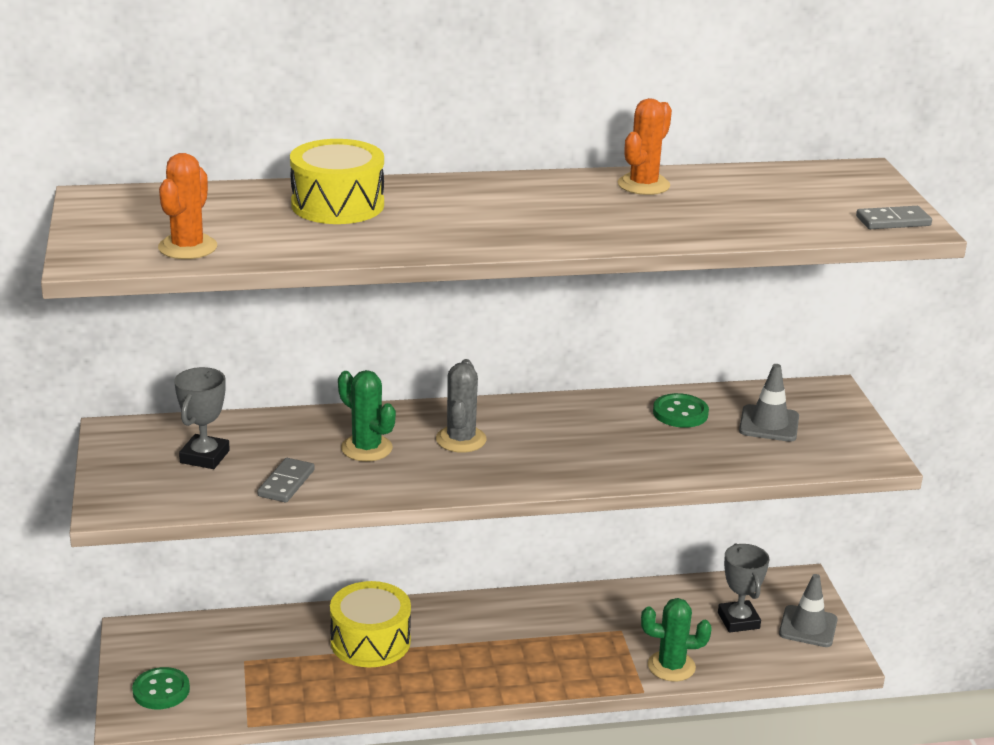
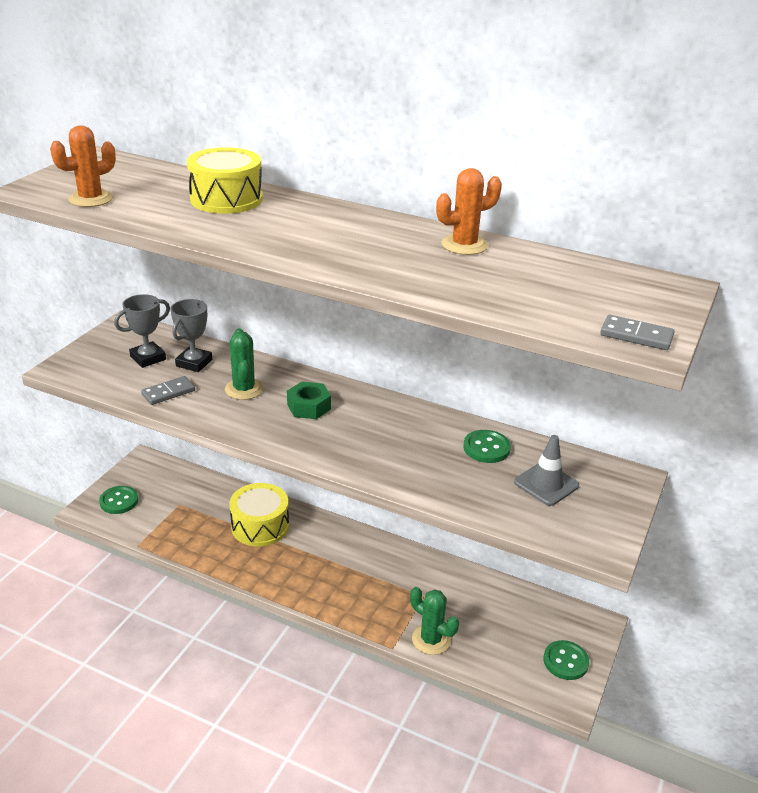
camera: 35 degrees right, 5 degrees up
grey cactus [436,359,486,453] -> green nut [287,381,331,419]
grey trophy [718,544,769,633] -> grey trophy moved to [170,299,212,372]
grey traffic cone [779,574,838,647] -> green button [543,640,589,680]

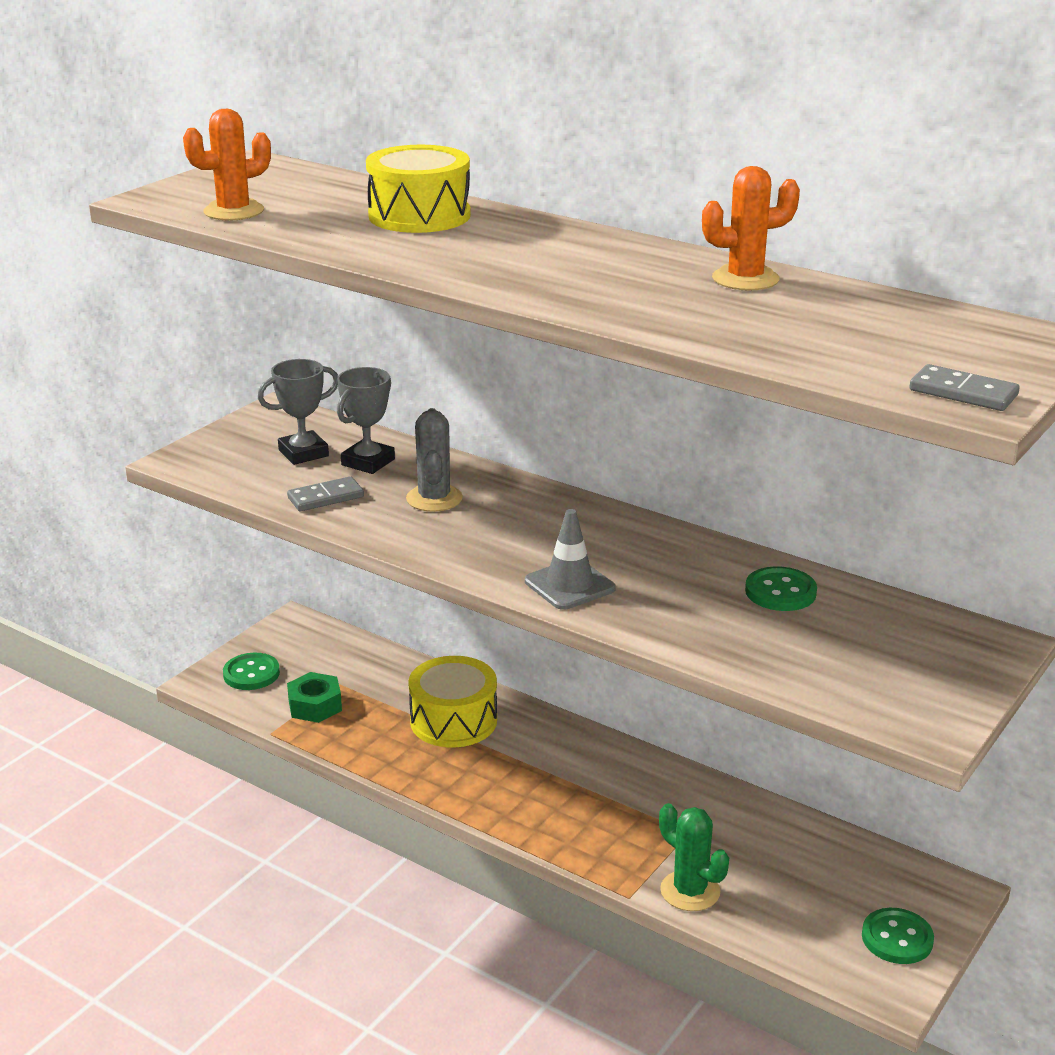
camera: 10 degrees right, 5 degrees down
green cactus [225,328,263,400] -> grey cactus [406,408,463,512]
green nut [287,381,331,419] -> green nut moved to [287,672,342,723]
grey traffic cone [514,435,579,506] -> grey traffic cone moved to [525,509,616,610]

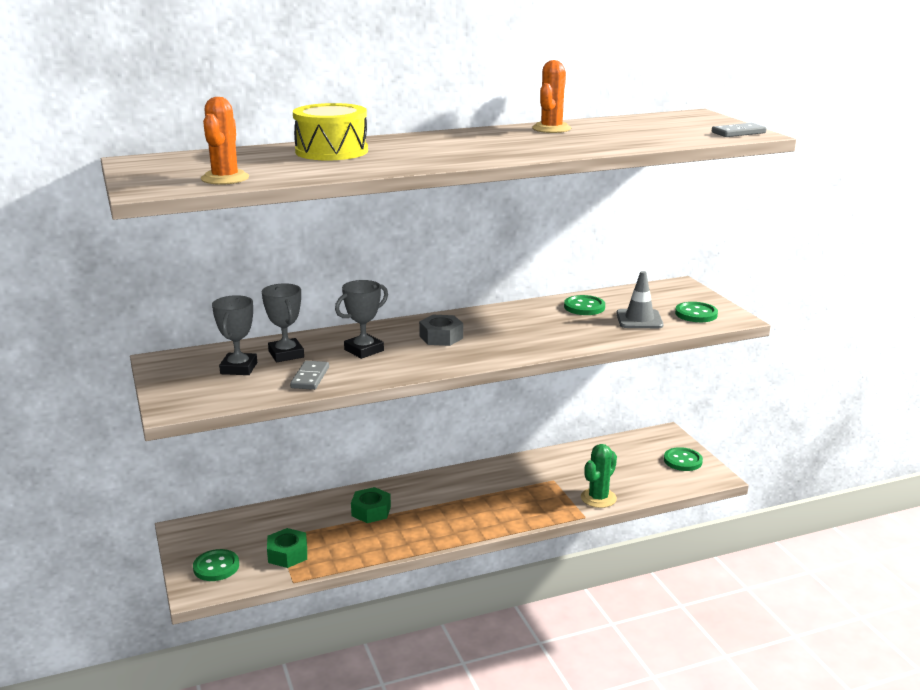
camera: 55 degrees left, 5 degrees down
grey cactus [406,408,463,512] -> grey trophy [335,280,388,359]
yellow drum [408,656,497,748] -> green nut [351,487,391,523]
grey traffic cone [525,509,616,610] -> grey traffic cone moved to [616,271,664,328]
green cactus [659,803,729,911] -> green cactus turned 45 degrees counterclockwise [581,444,617,508]
none -> grey nut [419,315,463,346]
none -> green button [675,302,718,322]

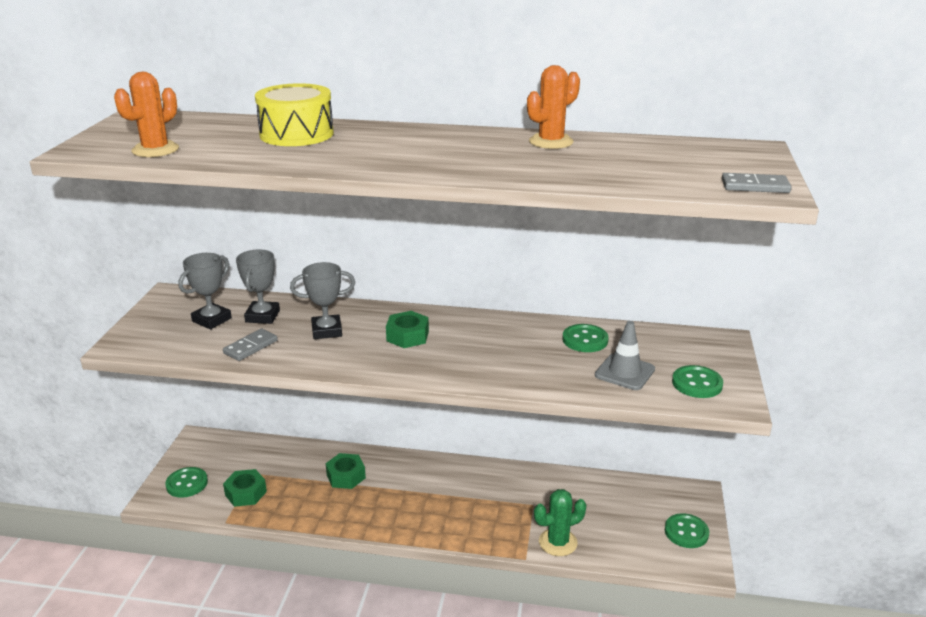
camera: 30 degrees right, 5 degrees up
grey nut [419,315,463,346] -> green nut [386,311,429,348]

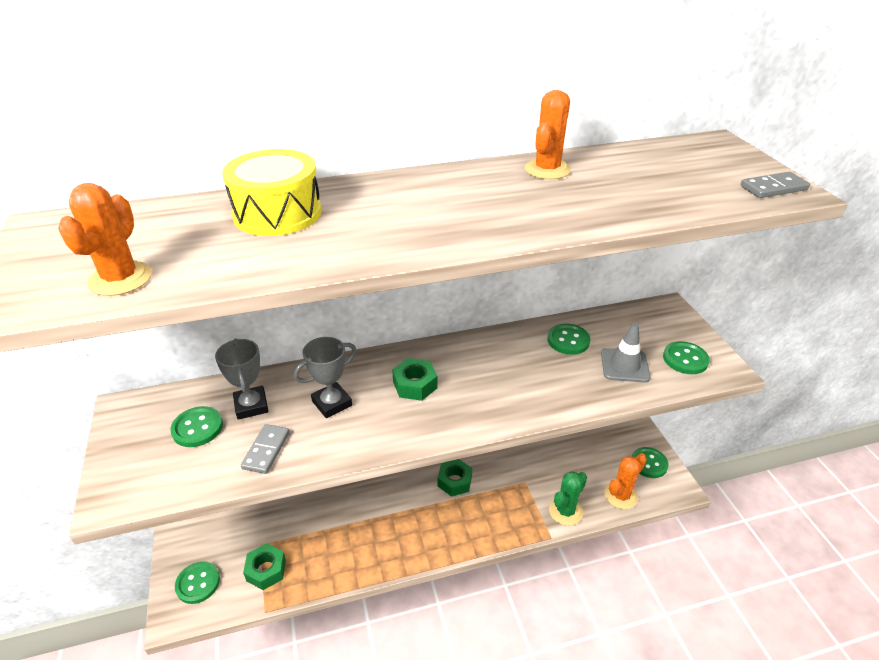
camera: 25 degrees left, 10 degrees up
grey trophy [178,253,232,329] -> green button [170,406,223,447]
green nut [326,453,366,489] -> green nut moved to [438,459,472,497]
none -> orange cactus [605,453,647,509]

